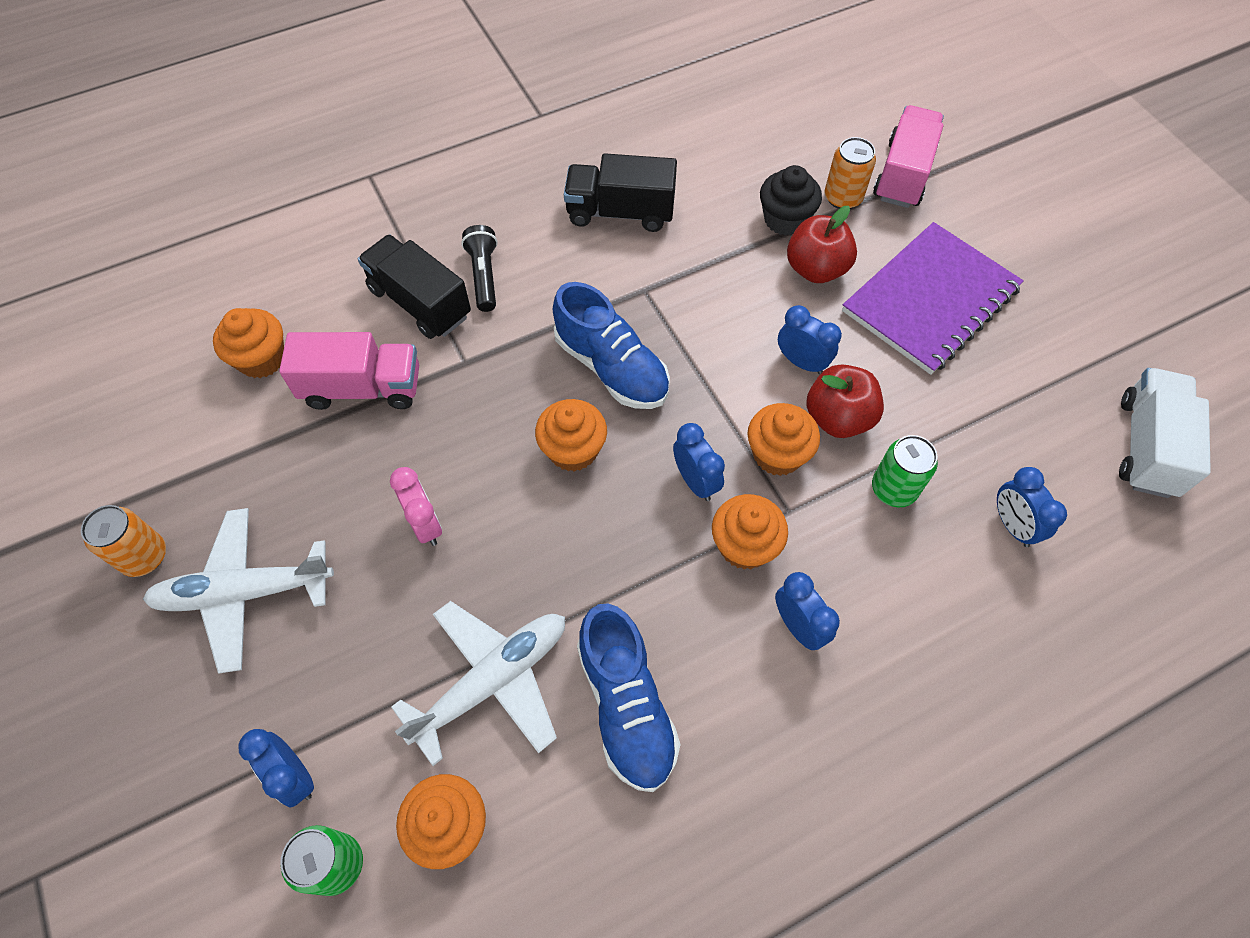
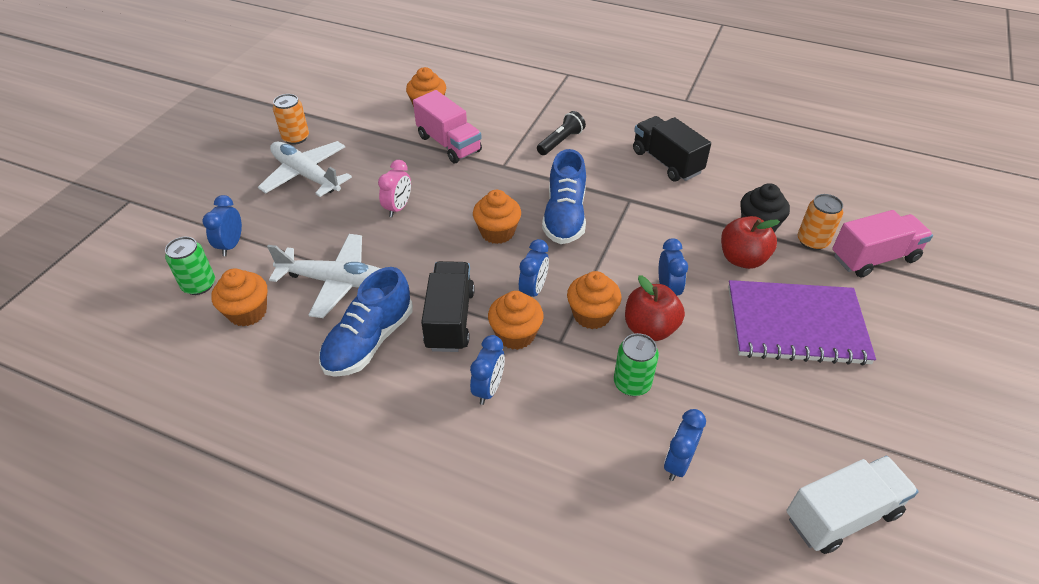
camera: 50 degrees right, 15 degrees down
black truck [358,234,471,339] -> black truck moved to [421,261,475,352]

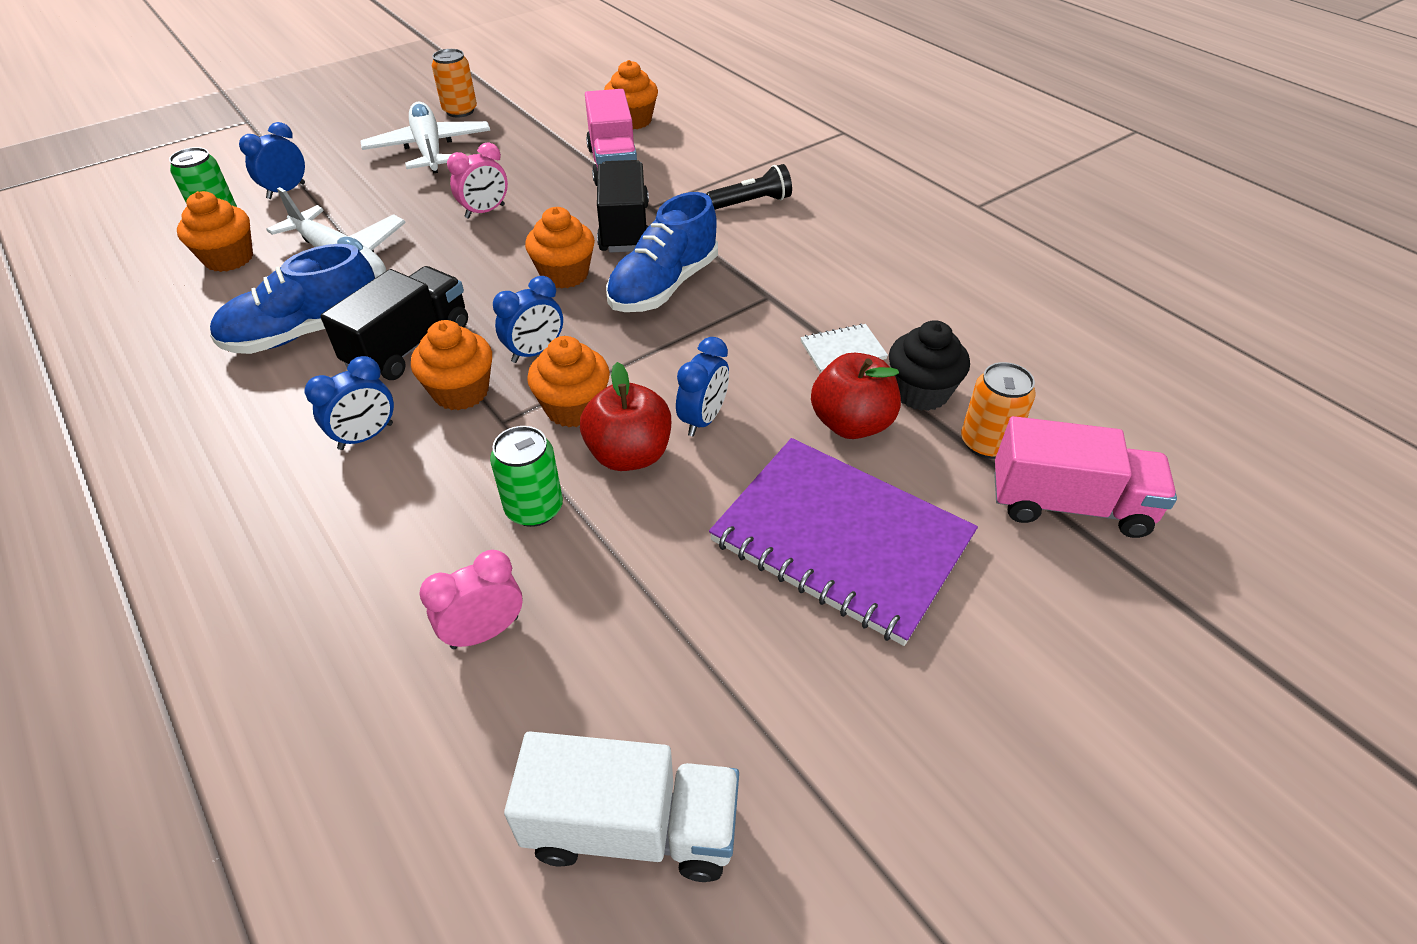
camera: 30 degrees right, 0 degrees up
black truck [633,116,711,182] -> black truck moved to [597,160,649,253]
blue clock [664,409,706,481] -> pink clock [419,550,523,649]
none -> white notebook [800,324,888,373]

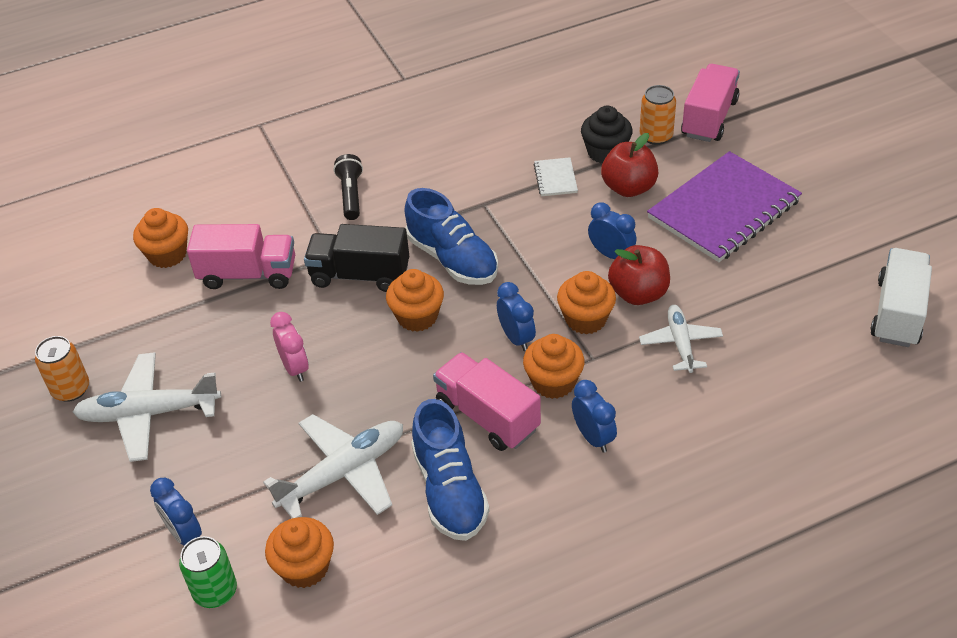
camera: 75 degrees left, 0 degrees up
black truck [321,266,468,380] -> pink truck [433,352,541,451]
pink clock [419,550,523,649] -> none
green can [490,426,563,527] -> white plane [639,305,723,373]

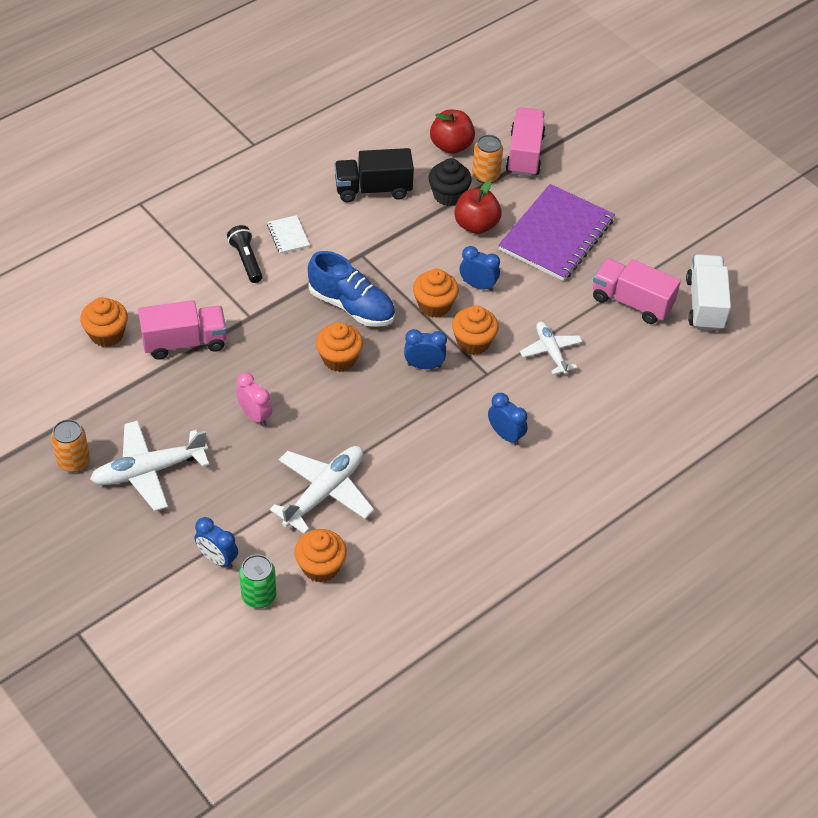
camera: 20 degrees left, 5 degrees up
black truck [304,224,409,292] -> black truck moved to [335,148,414,202]
blue shoe [411,399,489,541] -> none
pink truck [433,352,541,451] -> pink truck moved to [593,258,681,324]
blue clock [497,282,536,351] -> blue clock turned 45 degrees counterclockwise [404,329,447,369]
orange cupcake [523,334,584,399] -> orange cupcake moved to [413,269,459,318]
white notebook [534,157,578,196] -> white notebook moved to [267,215,310,254]
red apple [608,245,670,305] -> red apple moved to [430,110,475,154]

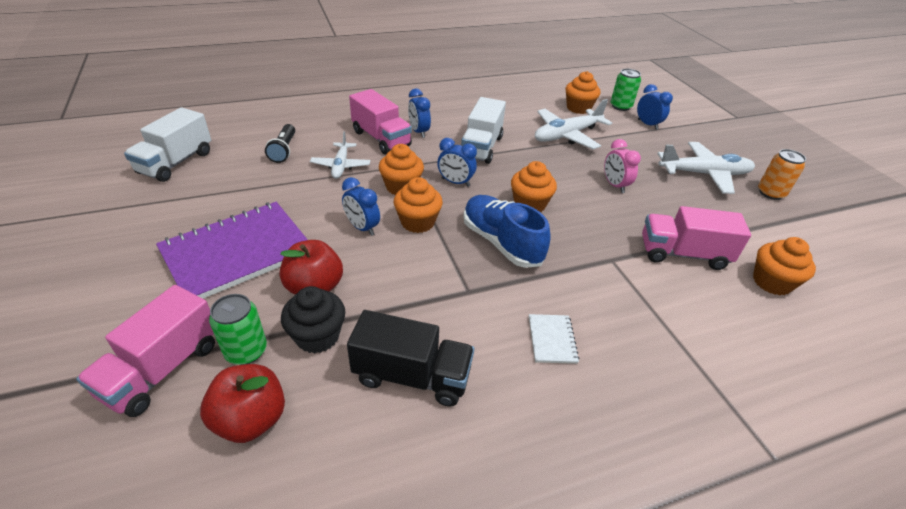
camera: 160 degrees left, 10 degrees down
black flashlight [227,225,263,283] -> black flashlight moved to [265,124,295,163]
orange can [472,135,503,183] -> green can [209,294,267,365]
pink truck [593,258,681,324] -> pink truck moved to [349,89,412,154]
none -> white truck [461,97,506,164]

